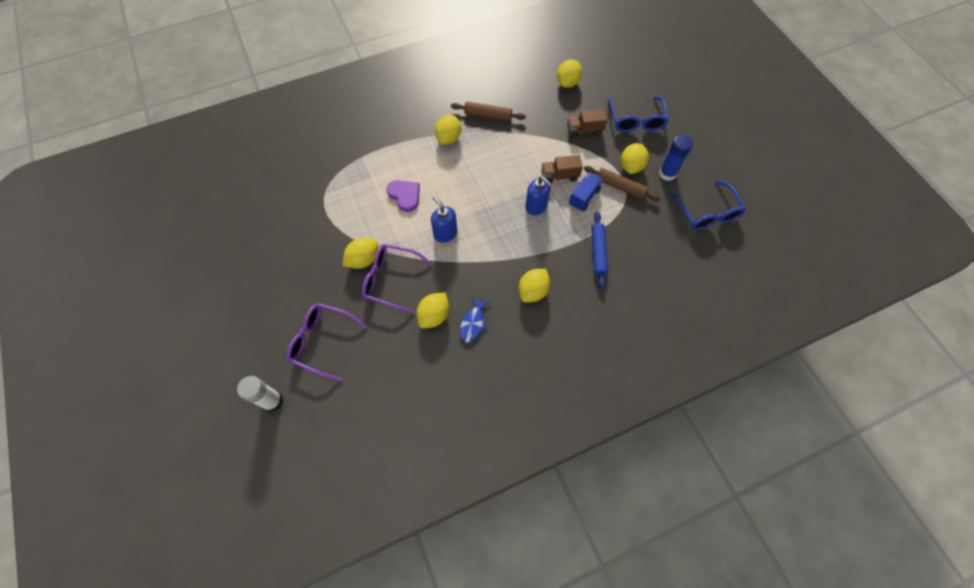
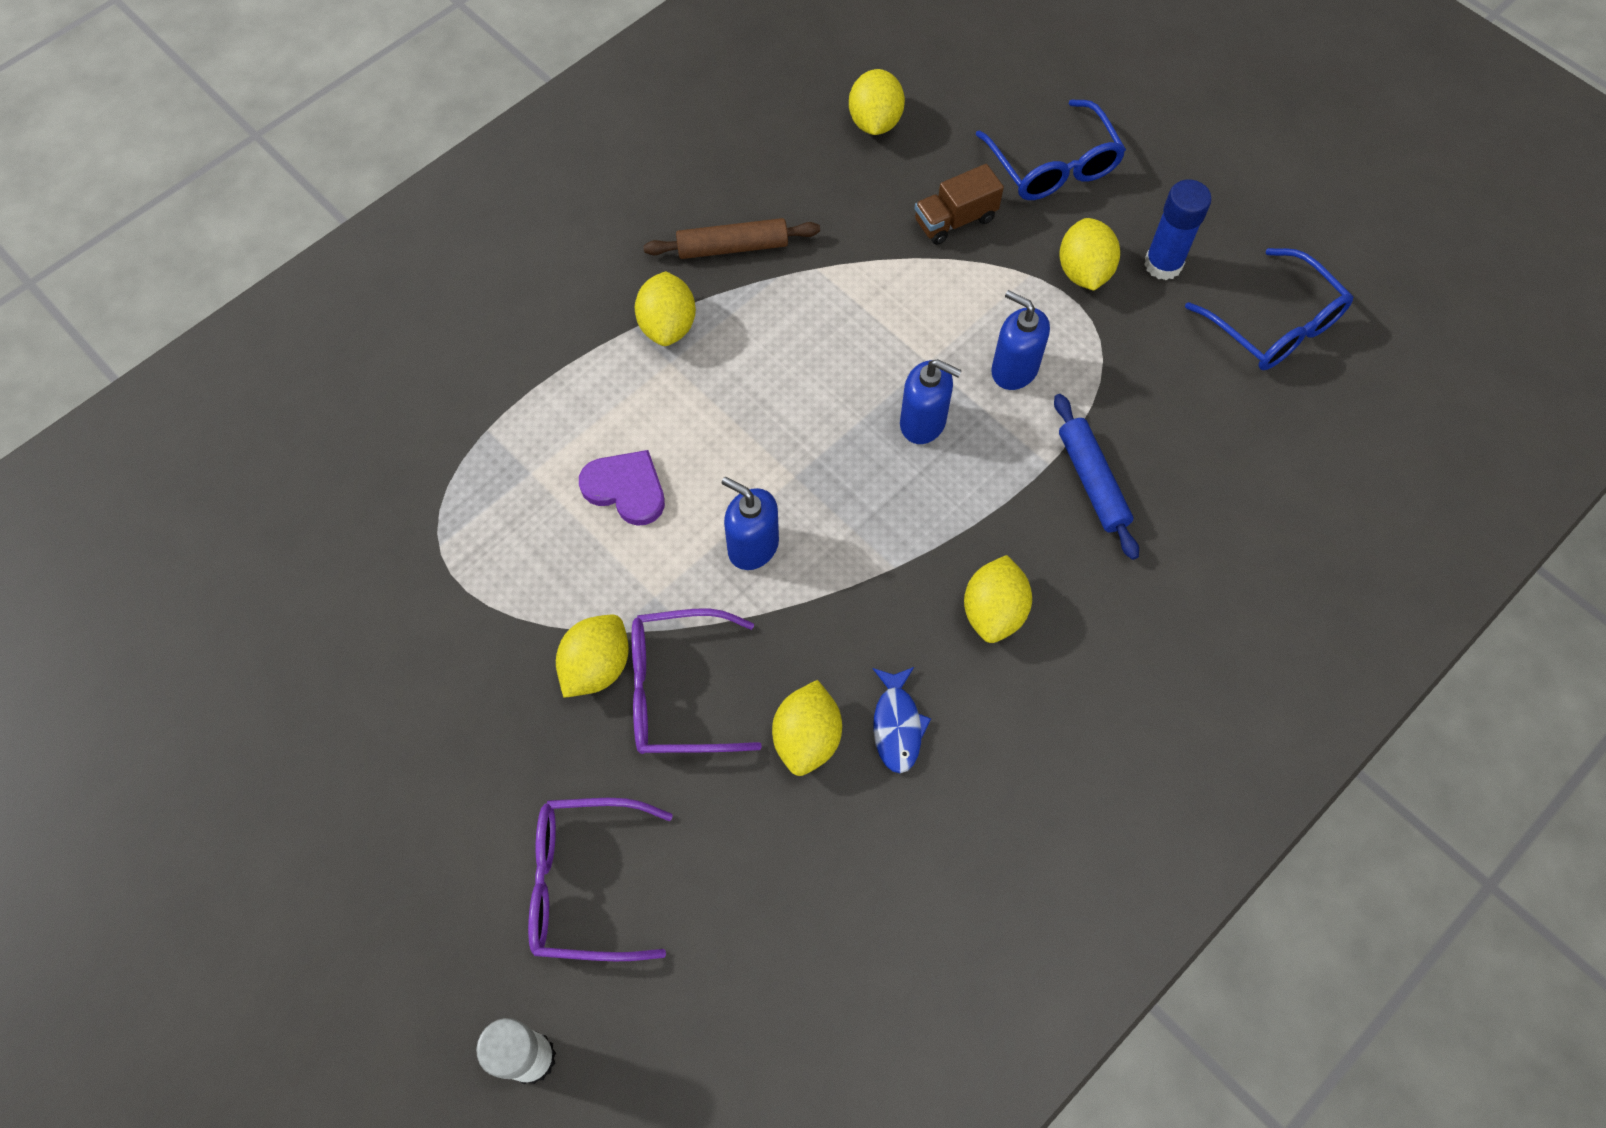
camera: 20 degrees left, 0 degrees up
brown truck [541,155,583,183] -> none
blue truck [569,172,603,211] -> blue soap dispenser [991,290,1050,390]
brown rolling pin [584,166,661,201] -> none

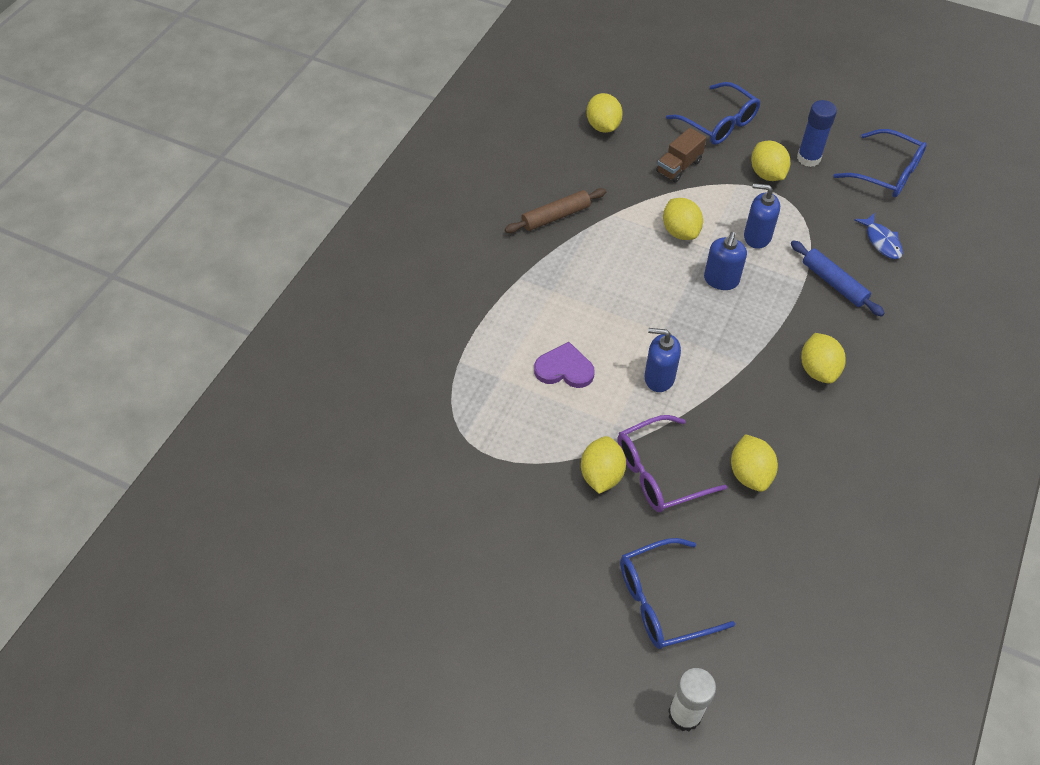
camera: 20 degrees left, 10 degrees down
purple glasses [528,798,673,961] -> blue glasses [620,538,735,649]
yellow lemon [635,271,696,346] -> yellow lemon moved to [663,198,703,240]
blue fish [873,667,931,773] -> blue fish moved to [854,213,903,259]
blue soap dispenser [900,359,962,444] -> blue soap dispenser turned 105 degrees clockwise [704,232,747,290]

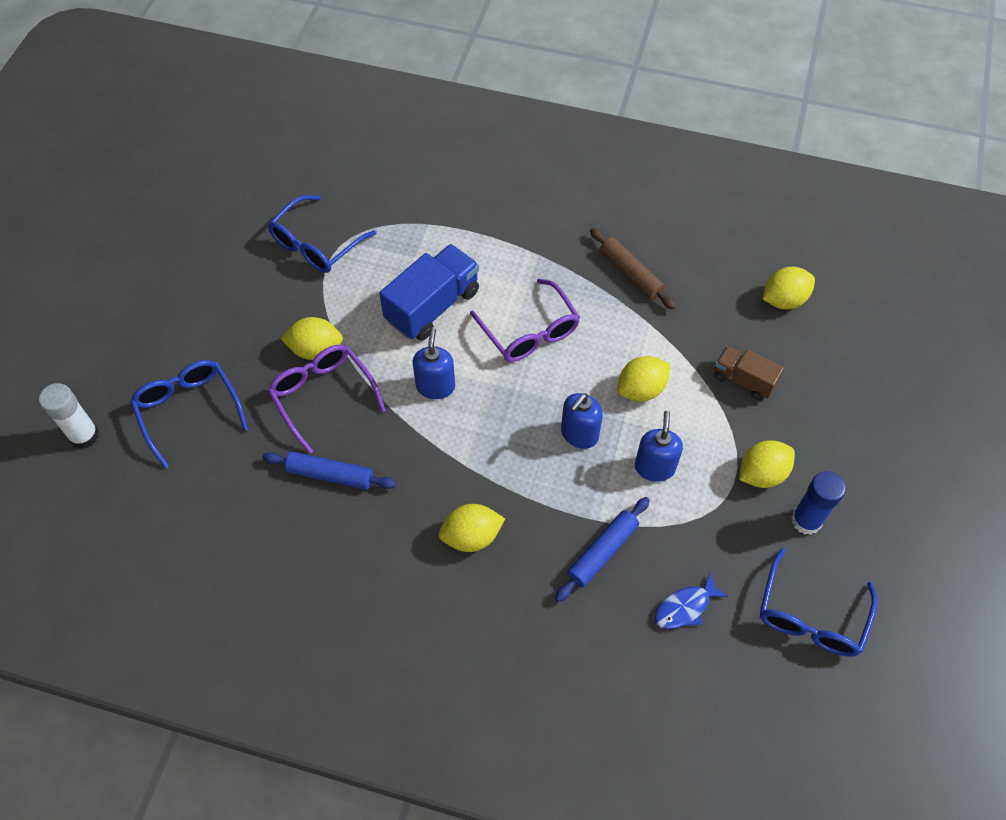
camera: 80 degrees right, 5 degrees up
purple heart [534,342,595,388] -> blue truck [379,244,479,341]
blue glasses [666,82,760,145] -> blue glasses moved to [268,195,376,273]
blue soap dispenser [704,232,747,290] -> blue soap dispenser turned 60 degrees counterclockwise [561,393,603,449]
yellow lemon [731,434,778,492] -> blue rolling pin [262,451,396,490]
none -> purple glasses [470,279,580,362]

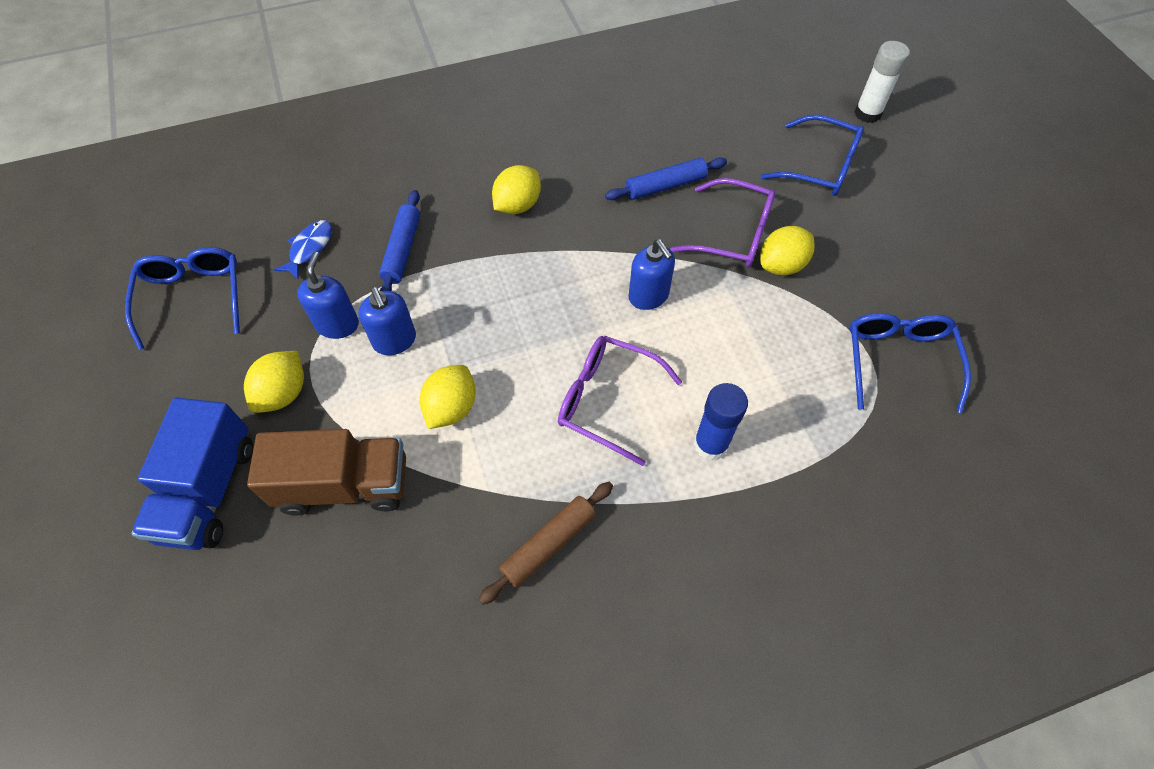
camera: 145 degrees right, 0 degrees up
blue truck [379,244,479,341] -> blue truck moved to [131,397,253,550]
blue soap dispenser [561,393,603,449] -> blue soap dispenser moved to [297,252,359,339]
brown rolling pin [590,228,676,310] -> brown rolling pin turned 60 degrees counterclockwise [478,482,613,605]
brown truck [714,346,784,400] -> brown truck [247,429,406,516], size x1.68
yellow lemon [763,267,815,309] -> none
blue glue stick [791,471,846,535] -> blue glue stick moved to [694,383,748,461]

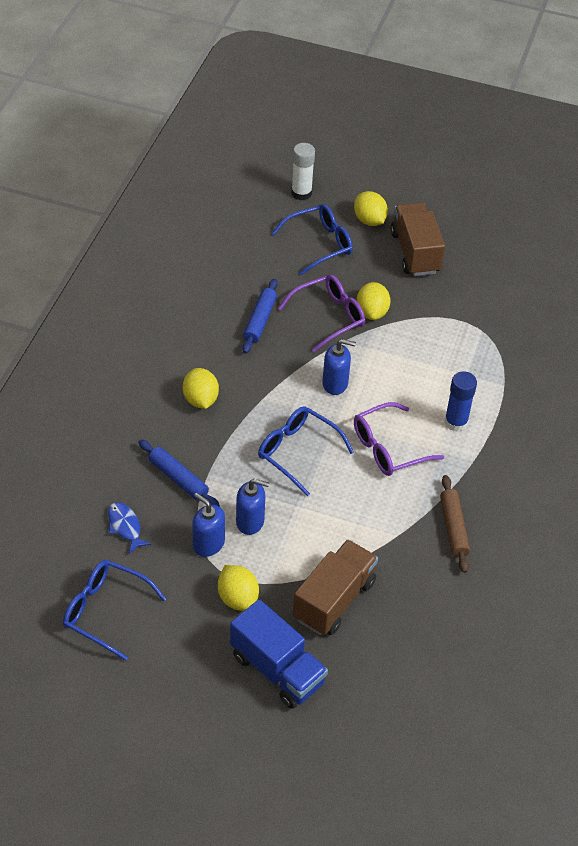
camera: 55 degrees left, 10 degrees down
yellow lemon [420,365,476,429] -> yellow lemon moved to [354,191,388,226]
blue glasses [849,313,971,413] -> blue glasses moved to [258,407,354,496]
none -> brown truck [391,202,445,276]

